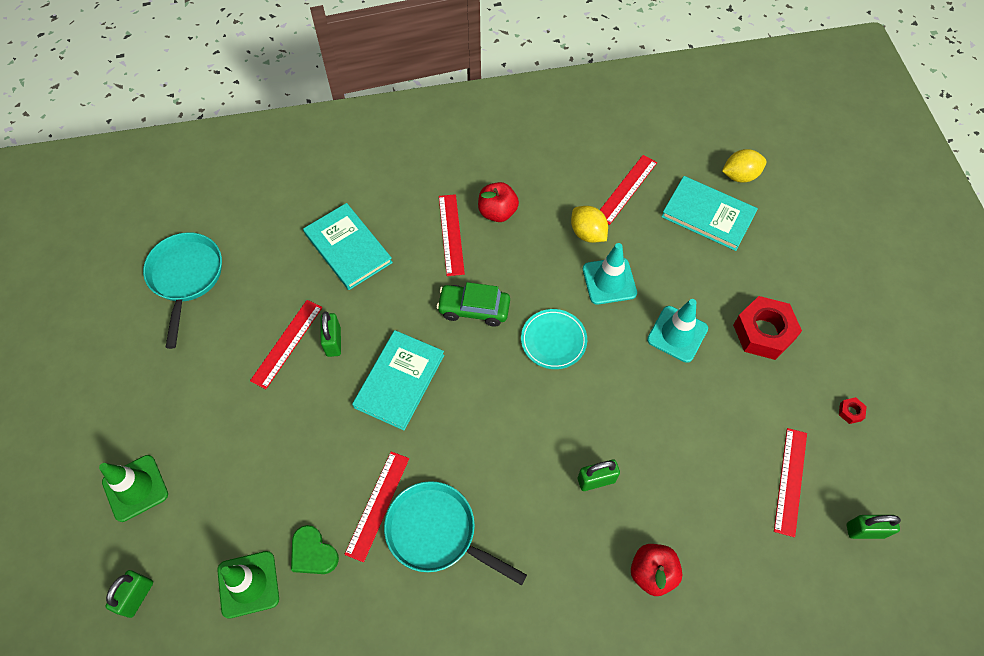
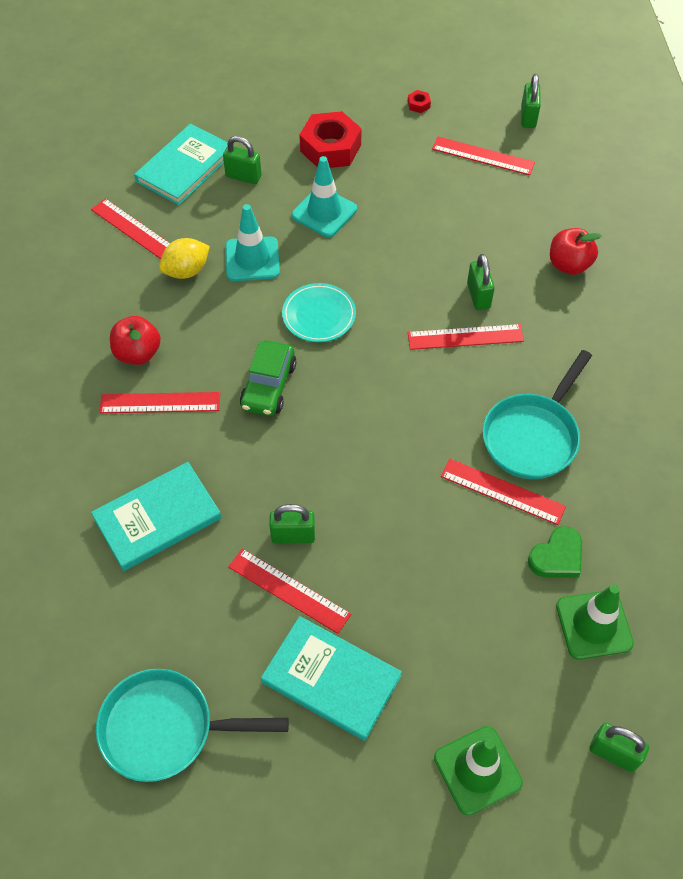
camera: 85 degrees left, 5 degrees down
turquoise book [352,330,444,430] -> turquoise book moved to [261,616,402,741]
yellow lemon [722,149,766,183] -> none
none -> green padlock [223,136,262,184]
none -> red ruler [408,324,524,350]

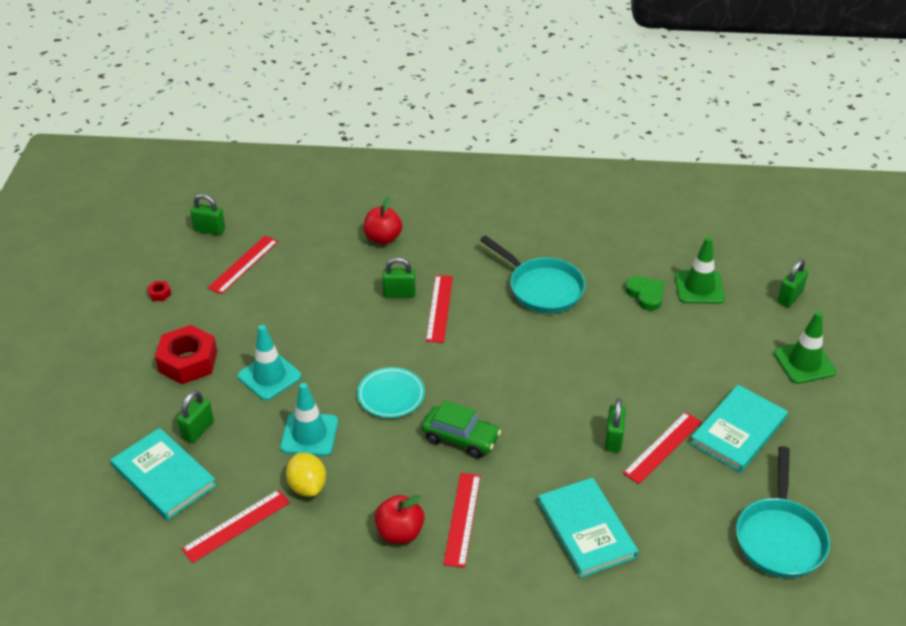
camera: 80 degrees left, 15 degrees down
red ruler [441,459,566,525] -> none

